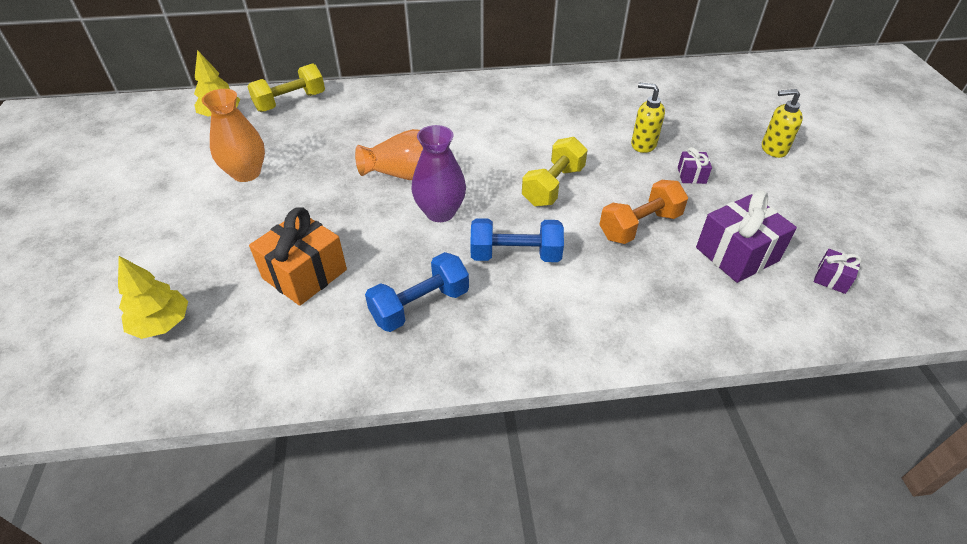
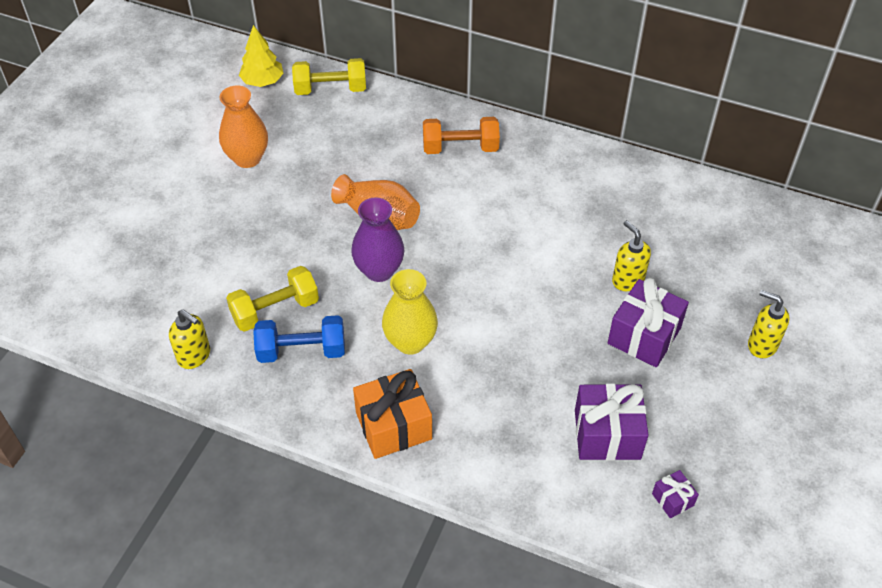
camera: 30 degrees right, 5 degrees up
yellow tree [118,256,188,339] -> none
orange gift [249,207,347,306] -> orange gift moved to [353,369,432,459]
blue dumbbell [470,218,564,262] -> yellow vase [382,269,438,355]
yellow dumbbell [522,137,588,206] -> yellow dumbbell moved to [226,266,319,332]
orange dumbbell [599,180,688,244] -> orange dumbbell moved to [423,117,500,154]
purple gift [678,147,712,184] -> purple gift [608,277,689,367], size x2.04
none -> yellow soap dispenser [169,309,210,369]

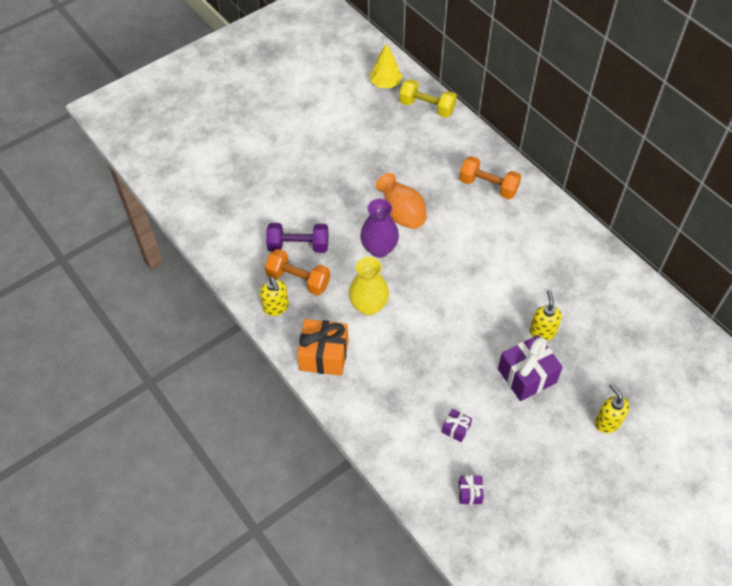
camera: 30 degrees right, 5 degrees up
yellow soap dispenser [169,309,210,369] -> yellow soap dispenser moved to [260,277,289,316]
orange vase [219,85,268,168] -> none
yellow dumbbell [226,266,319,332] -> purple dumbbell [266,223,328,253]
blue dumbbell [253,315,345,363] -> orange dumbbell [265,249,330,296]
purple gift [575,383,648,461] -> purple gift [442,409,472,442], size x0.49

